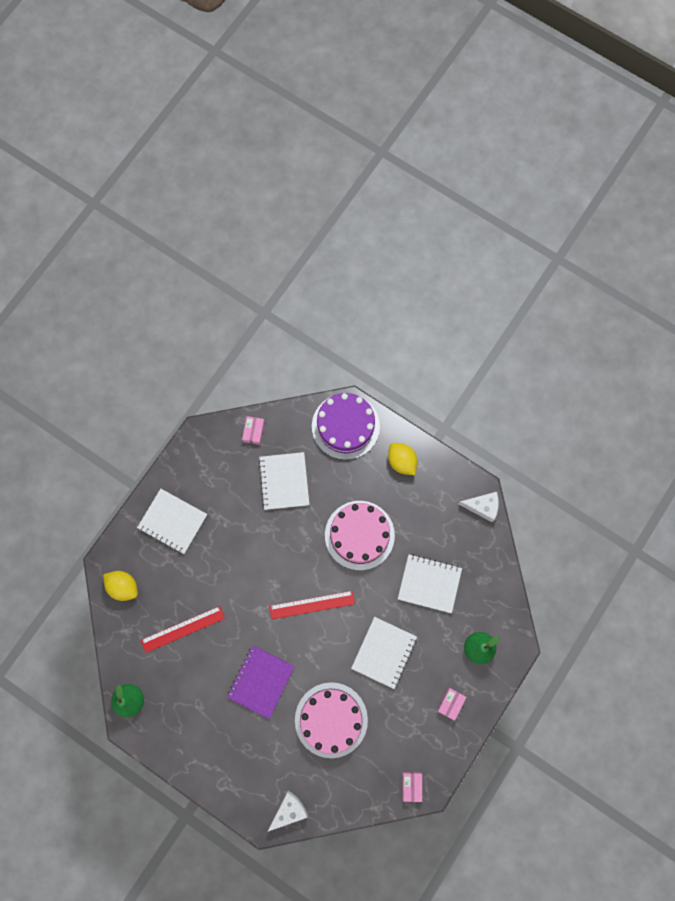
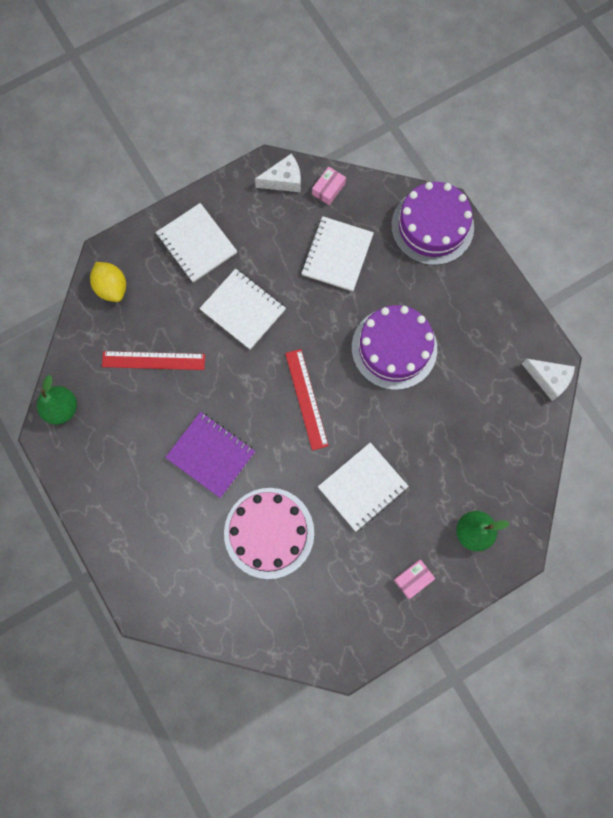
camera: 25 degrees right, 0 degrees up
purple notebook [227,646,295,719] -> purple notebook turned 75 degrees clockwise [165,412,255,498]
white cheese [268,791,308,832] -> white cheese moved to [255,154,301,192]
red ruler [269,591,355,619] -> red ruler turned 60 degrees clockwise [285,349,329,451]
pink cake [325,501,395,570] -> purple cake [352,305,437,390]
yellow lemon [388,443,417,475] -> none
white notebook [398,554,462,614] -> white notebook moved to [199,269,286,350]
pink box [402,772,422,802] -> none

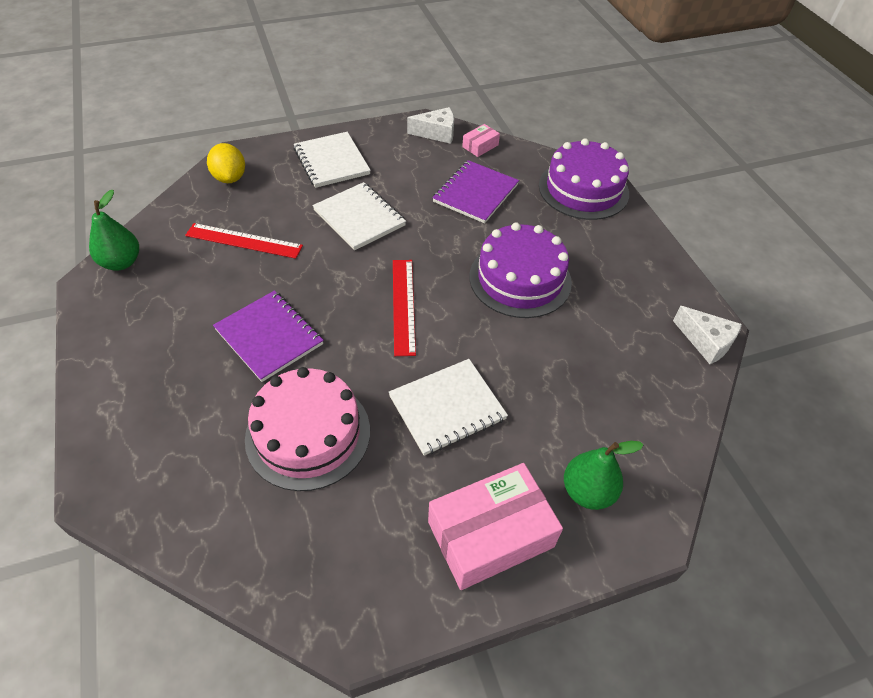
camera: 10 degrees right, 25 degrees down
white notebook [301,216,374,291] -> purple notebook [432,160,519,223]
pink box [394,559,435,599] -> pink box [428,463,563,590], size x2.17

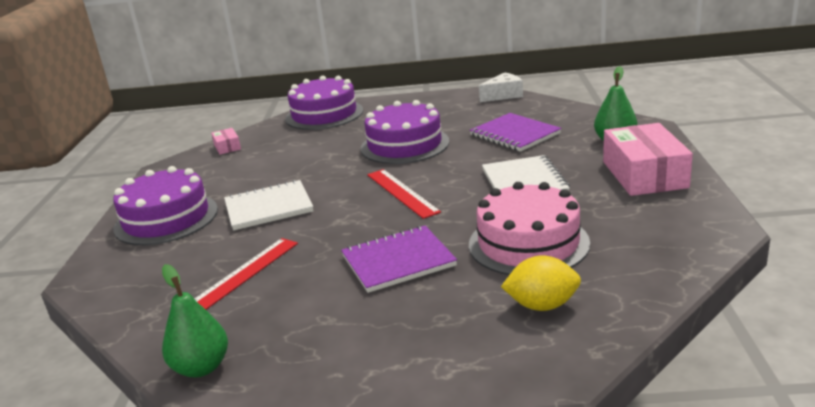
camera: 65 degrees left, 25 degrees down
yellow lemon [207,143,245,183] -> yellow lemon moved to [501,255,581,311]
white notebook [294,132,371,188] -> purple cake [113,166,218,245]
red ruler [393,260,416,356] -> red ruler turned 45 degrees clockwise [367,169,441,219]
white cheese [407,107,454,144] -> none
purple notebook [432,160,519,223] -> purple notebook moved to [470,113,562,152]

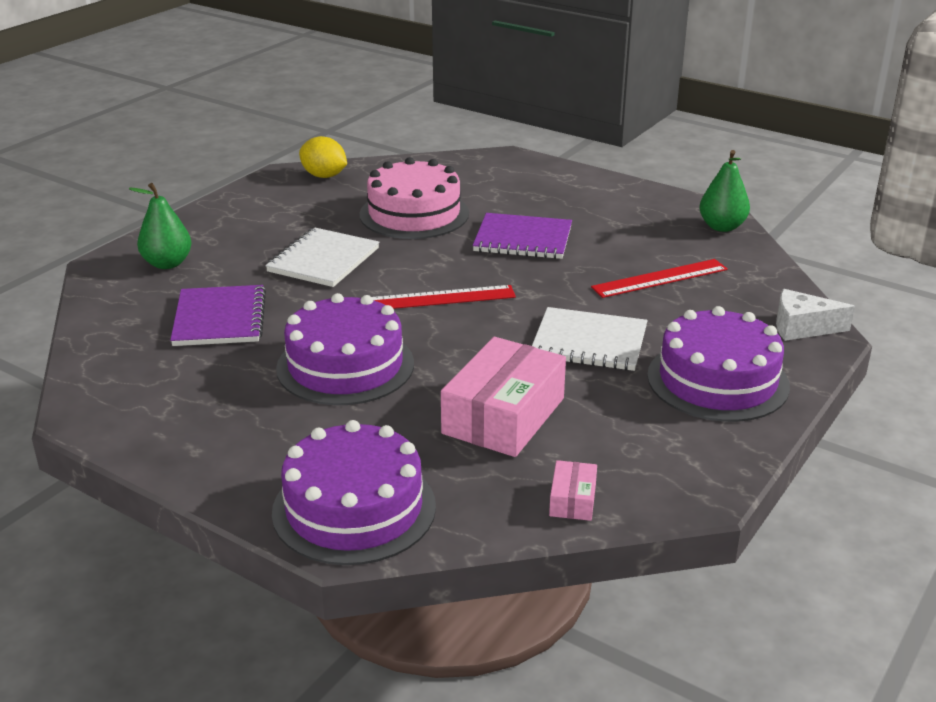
camera: 150 degrees left, 5 degrees up
red ruler [367,169,441,219] -> red ruler turned 75 degrees clockwise [372,285,516,309]
white cheese [479,72,523,102] -> white cheese moved to [776,289,855,341]
yellow lemon [501,255,581,311] -> yellow lemon moved to [299,136,347,178]
pink box [603,123,693,196] -> pink box moved to [441,337,566,457]

